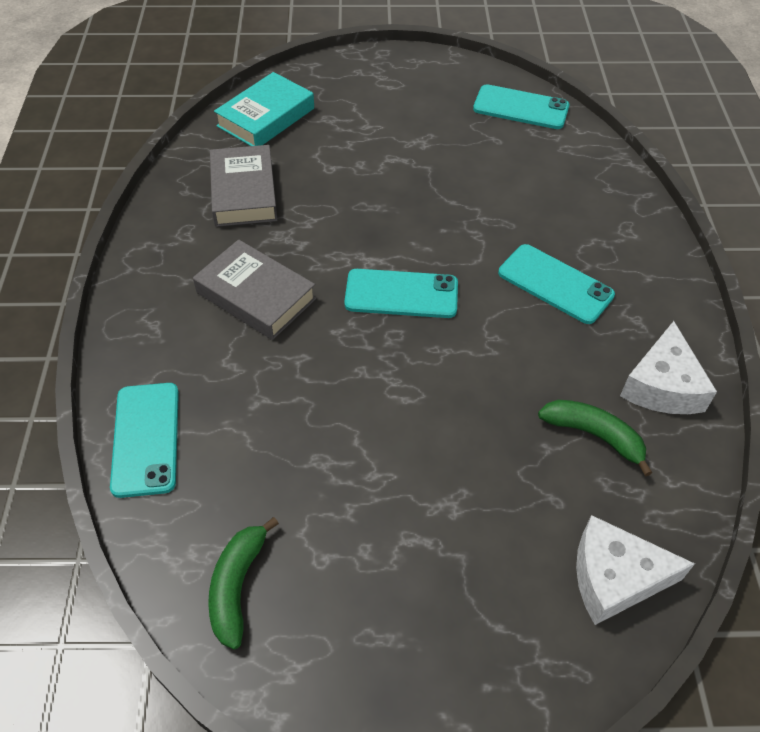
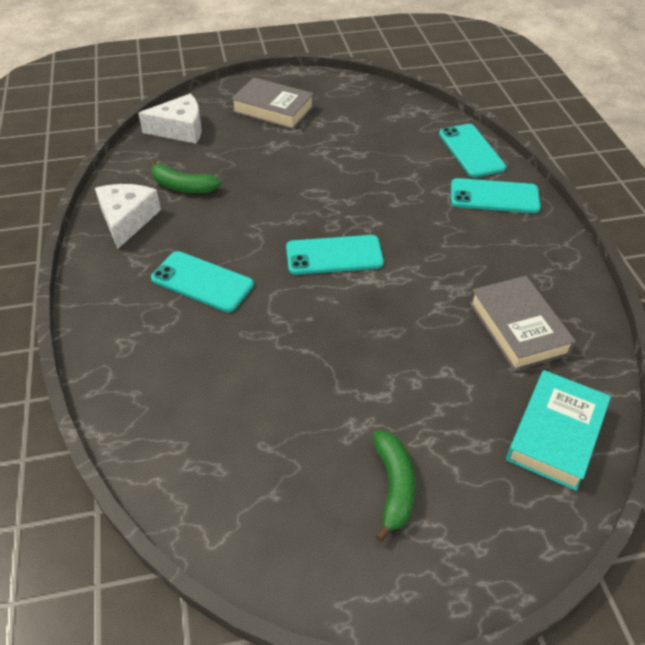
camera: 170 degrees right, 5 degrees down
grey book [193,239,316,340] -> grey book moved to [231,77,314,129]
green banana [208,517,279,650] -> green banana moved to [373,431,416,542]
turquoise phone [473,84,570,129] -> turquoise phone moved to [451,178,541,213]

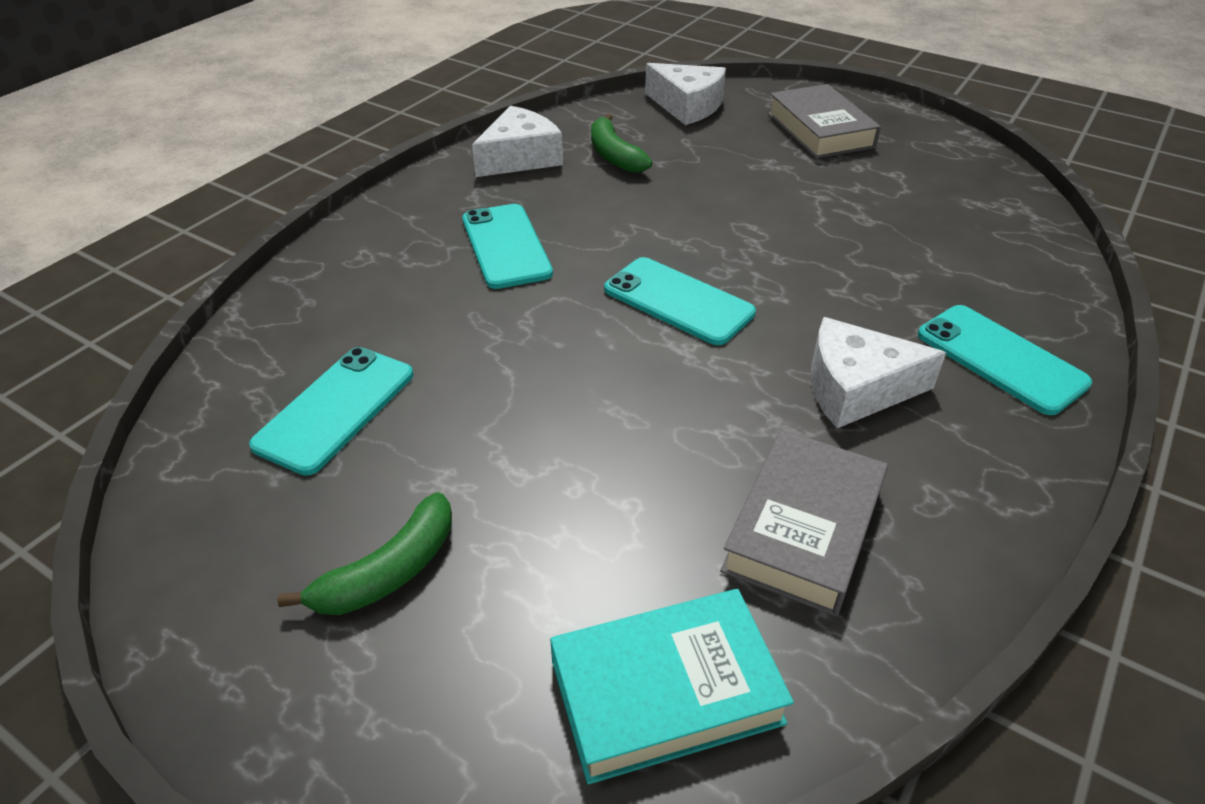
camera: 45 degrees right, 5 degrees down
turquoise phone [439,124,506,177] -> turquoise phone moved to [249,347,413,476]
none -> white cheese [811,317,946,428]

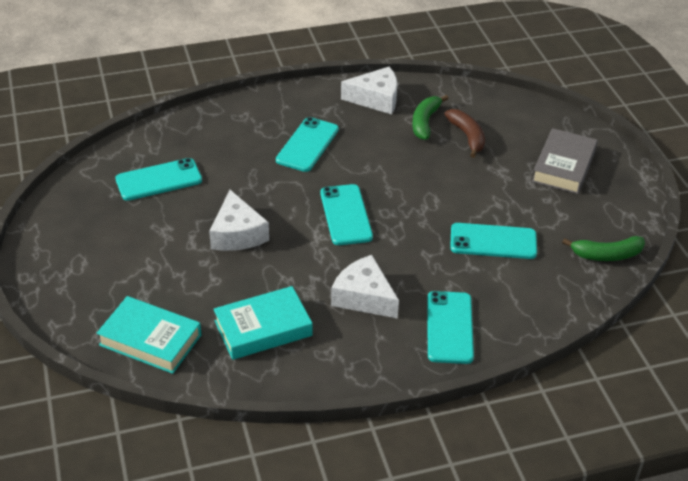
camera: 40 degrees right, 0 degrees up
green banana [278,492,452,615] -> green banana moved to [562,236,645,261]
white cheese [645,63,726,125] -> white cheese moved to [209,190,269,251]
grey book [720,429,888,616] -> turquoise book [213,286,313,360]
none -> brown banana [444,109,485,158]
none -> turquoise phone [450,223,537,259]

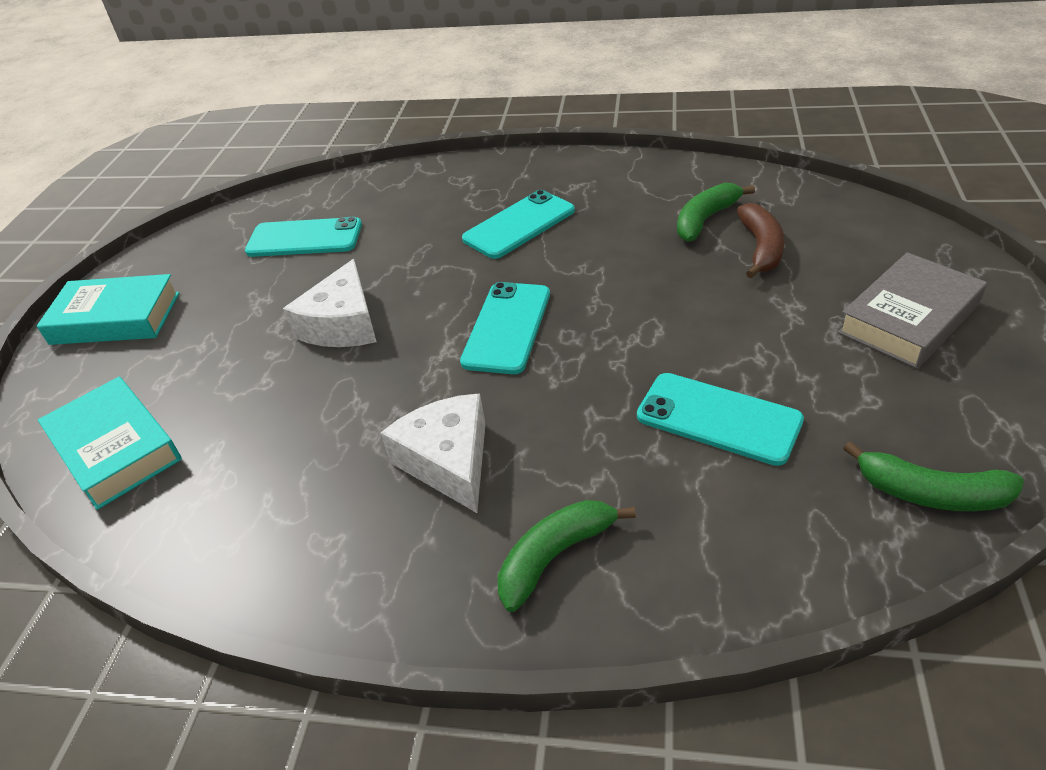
camera: 30 degrees right, 0 degrees up
turquoise book [213,286,313,360] -> turquoise book moved to [37,274,180,345]
white cheese [341,67,397,115] -> none
turquoise phone [427,291,474,364] -> green banana [498,500,636,612]

